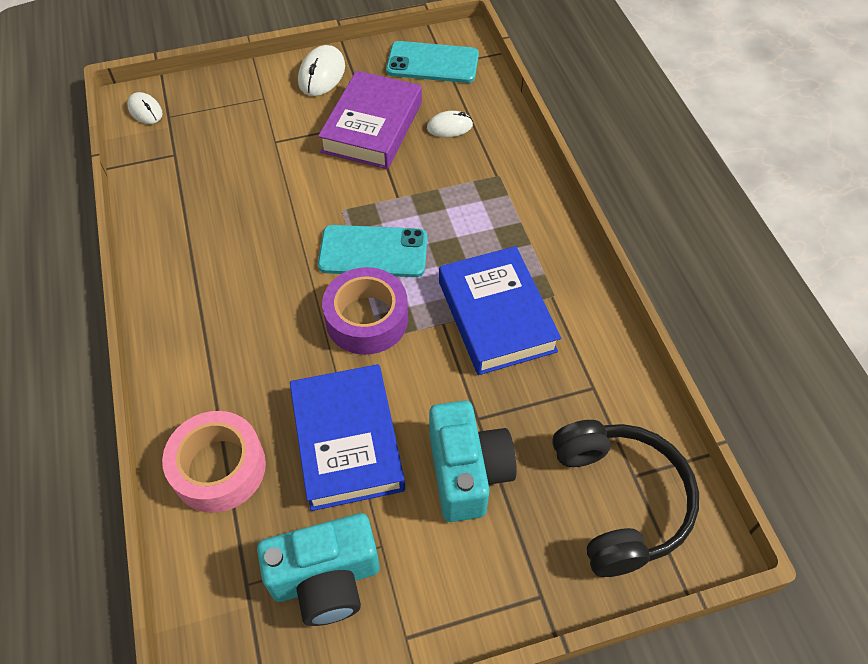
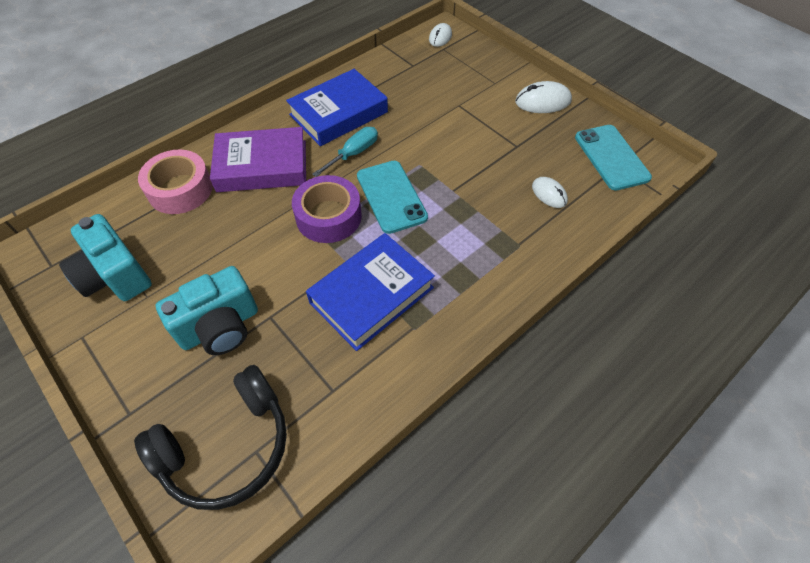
camera: 65 degrees right, 0 degrees up
blue book [290,364,405,511] -> blue book moved to [286,69,388,146]
purple book [318,71,422,169] -> purple book moved to [210,127,306,192]
none -> turquoise screwdriver [312,127,378,177]

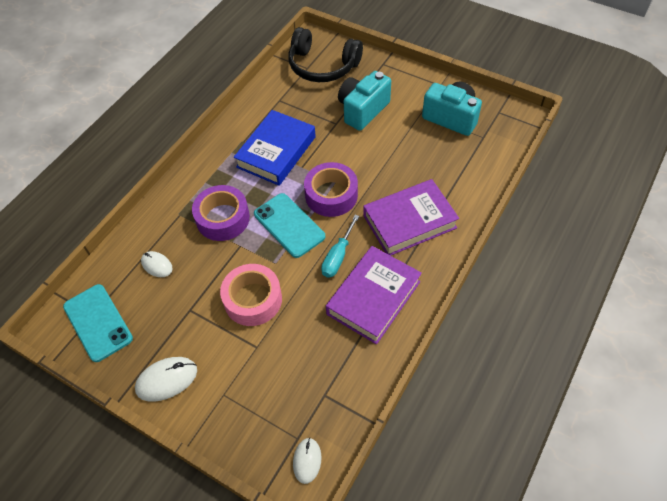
camera: 165 degrees right, 0 degrees up
black headphones [134,365,287,510] -> black headphones turned 105 degrees counterclockwise [288,27,363,82]
pink tape [138,150,213,214] -> pink tape moved to [220,264,282,326]
blue book [286,69,388,146] -> purple book [326,246,422,345]
none -> purple tape [192,185,250,241]

